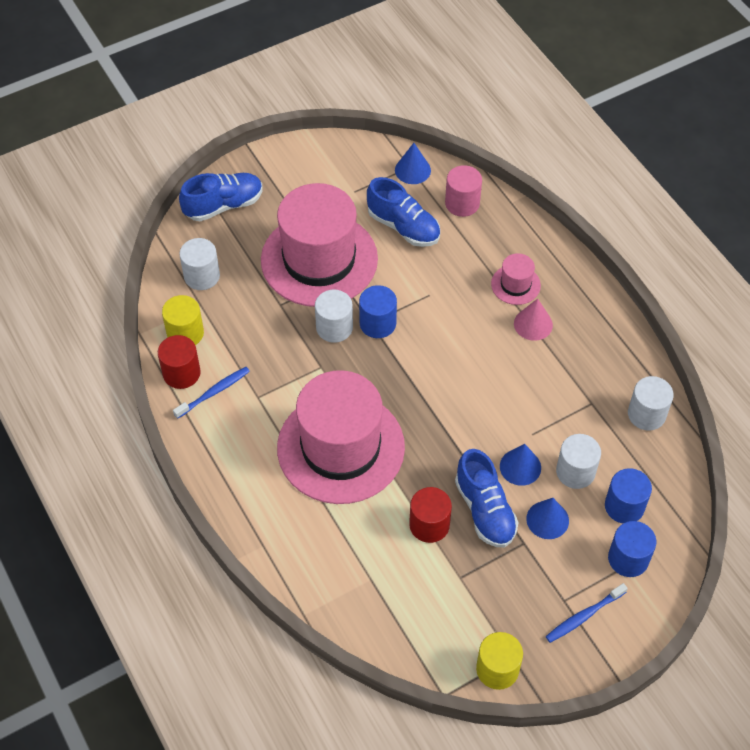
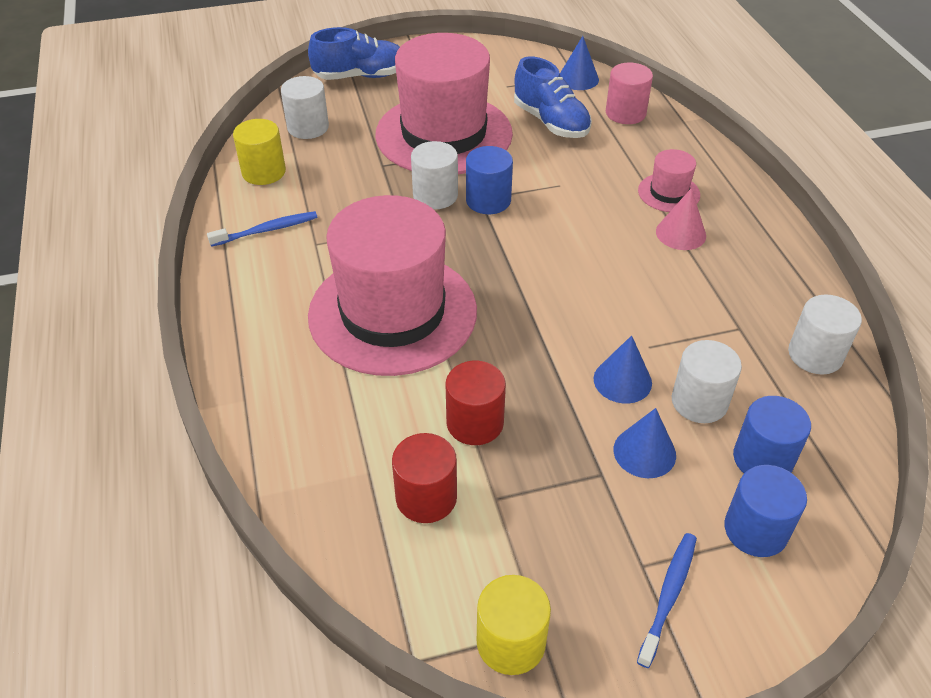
camera: 15 degrees right, 10 degrees down
red cylinder [158,335,201,389] -> red cylinder moved to [392,433,457,523]
blue shoe [455,449,519,547] -> none
blue toothbrush [546,583,628,643] -> blue toothbrush turned 135 degrees clockwise [637,533,697,668]

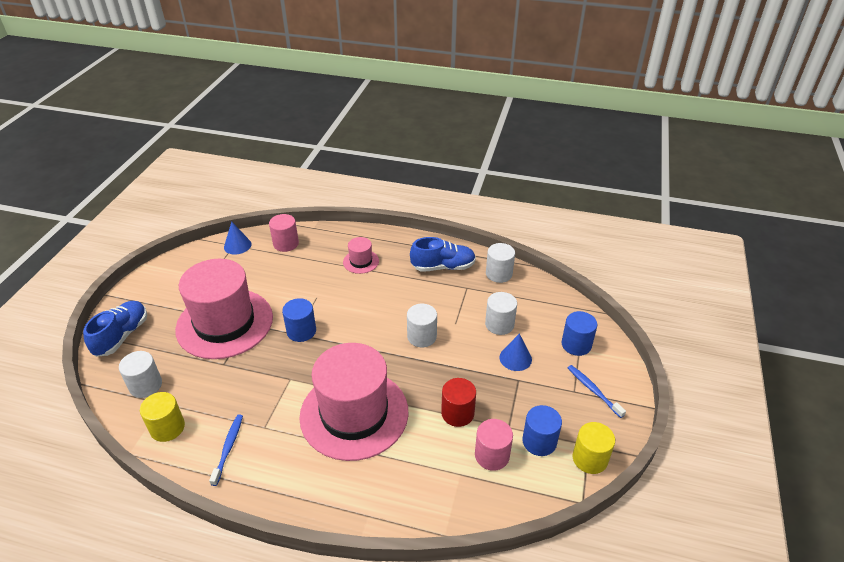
camera: 60 degrees left, 5 degrees down
red cylinder [392,433,457,523] -> pink cylinder [475,419,513,471]
white cylinder [411,141,458,209] -> white cylinder moved to [407,304,437,347]
blue shoe [514,56,592,138] -> blue shoe moved to [410,237,476,272]
blue cone [594,335,652,404] -> none
pink cone [656,188,706,250] -> none
blue cylinder [733,396,811,473] -> blue cylinder moved to [522,405,562,456]

